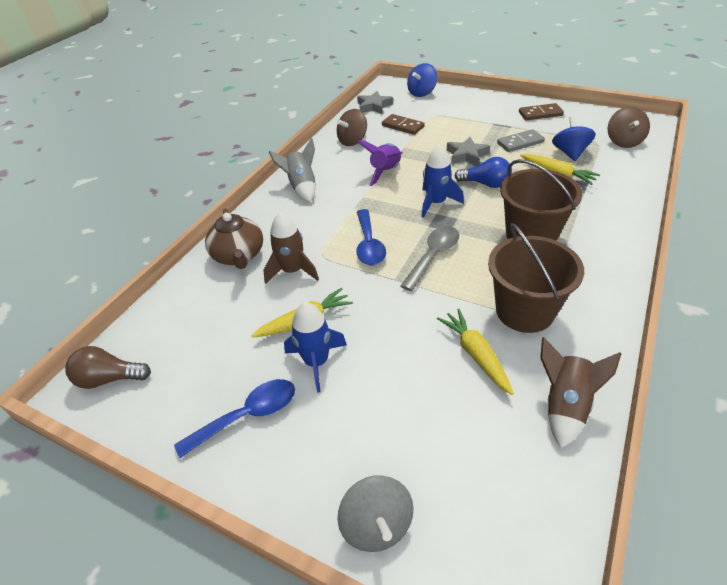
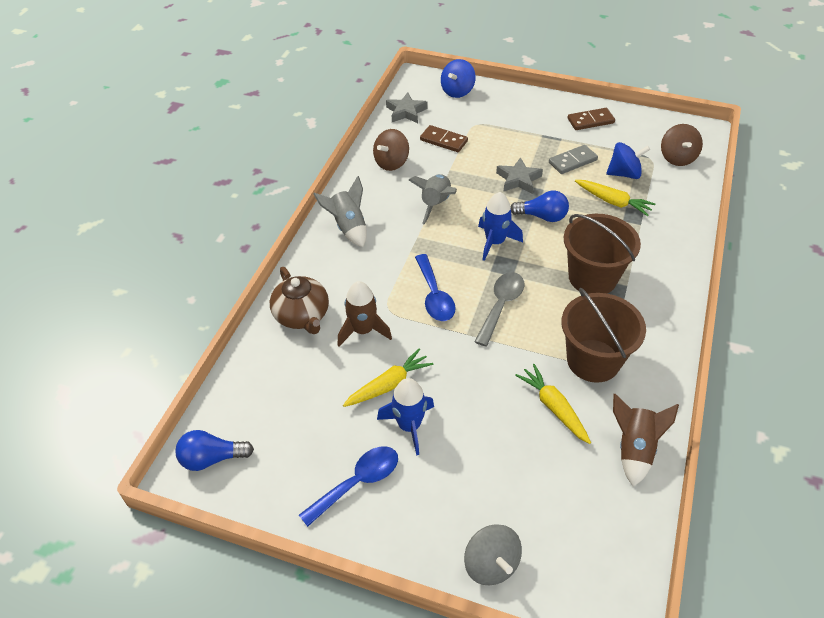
camera: 10 degrees left, 5 degrees up
brown light bulb [65,346,151,389] -> blue light bulb [175,430,254,471]
purple rocket [358,141,403,186] -> grey rocket [409,174,457,224]
blue spinning top [552,116,596,161] -> blue spinning top turned 90 degrees clockwise [606,142,650,179]

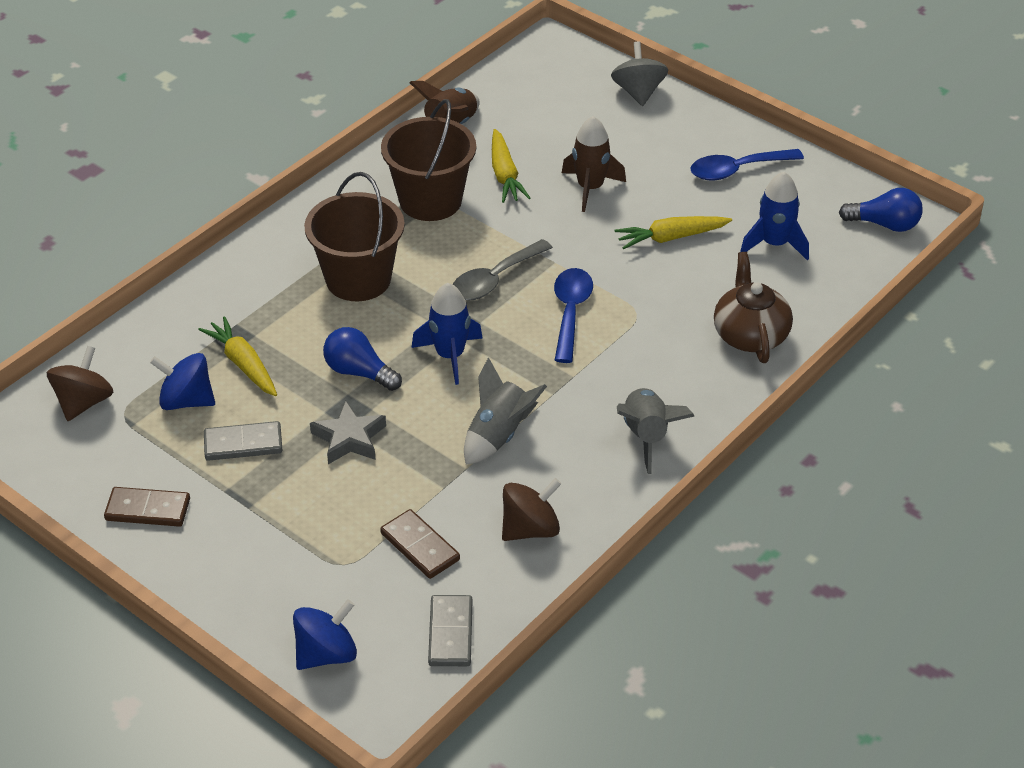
camera: 160 degrees left, 5 degrees down
brown rocket [338,281,392,347] -> brown rocket moved to [562,116,626,212]
blue rocket [377,378,434,455] -> blue rocket moved to [740,172,809,260]
grey star [386,92,428,123] -> grey domino [428,595,472,666]

